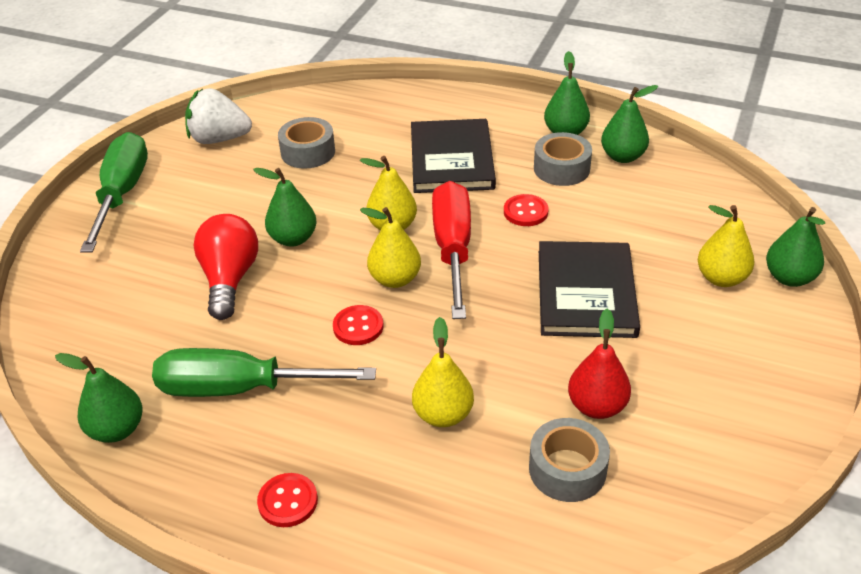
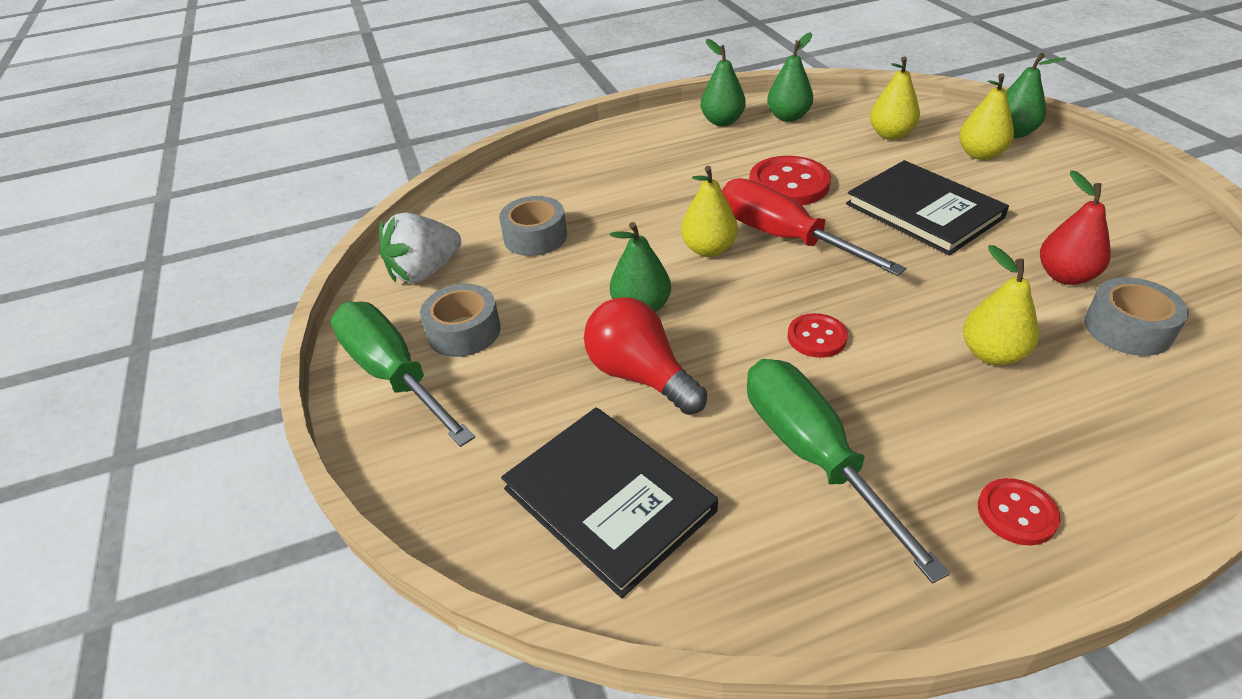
camera: 40 degrees left, 0 degrees up
green pear [55,353,142,443] -> none
green screwdriver [152,348,376,397] -> green screwdriver turned 105 degrees clockwise [747,359,950,583]
yellow pear [360,207,421,288] -> yellow pear moved to [870,57,920,140]
black book [411,119,496,193] -> black book moved to [501,407,718,598]
red button [504,194,549,226] -> red button [749,156,831,205], size x1.75
grey tape [534,132,592,186] -> grey tape moved to [420,284,500,357]

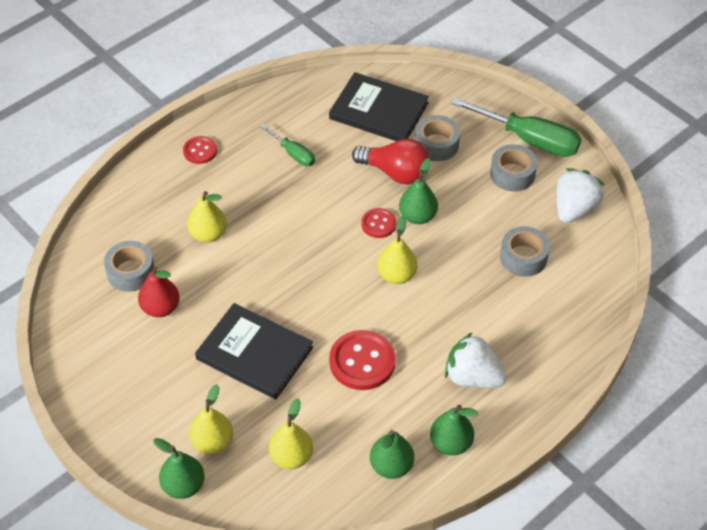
camera: 155 degrees right, 10 degrees up
red screwdriver [722,178,906,276] -> none
green screwdriver [747,359,950,583] -> green screwdriver [259,124,315,166], size x0.53
red button [788,313,848,358] -> red button moved to [361,208,396,238]
none -> grey tape [415,115,460,161]
none -> white strawberry [445,332,507,388]

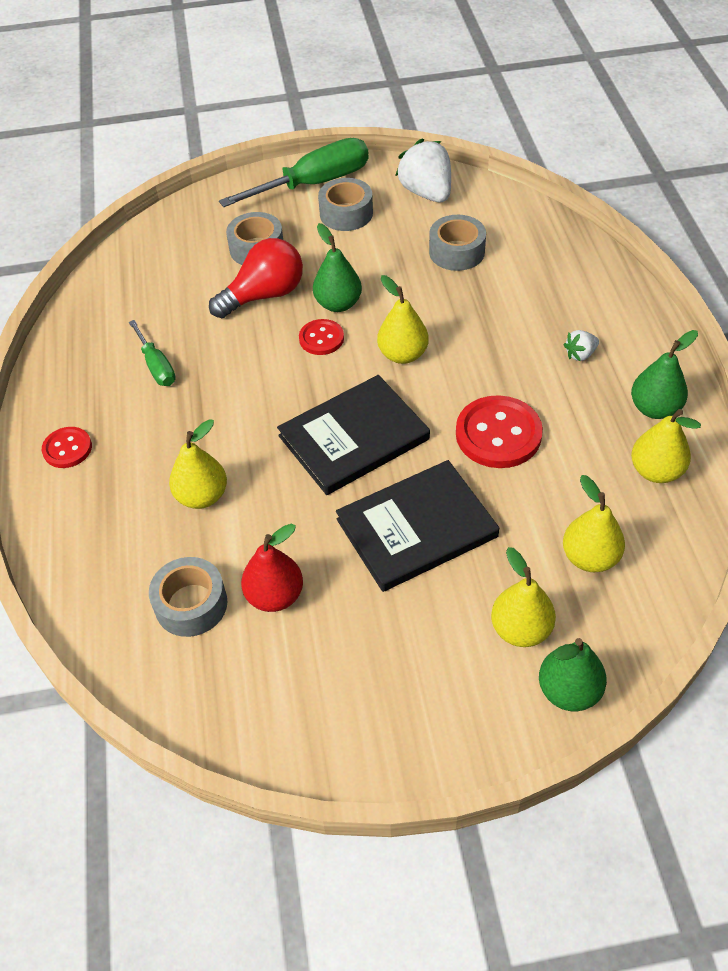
camera: 55 degrees left, 0 degrees up
green screwdriver [259,124,315,166] -> green screwdriver turned 75 degrees clockwise [129,320,176,386]
black book [329,72,429,141] -> black book moved to [277,375,430,495]
green pear [370,430,414,479] -> yellow pear [631,409,701,483]
white strawberry [445,332,507,388] -> white strawberry [564,330,599,361], size x0.49

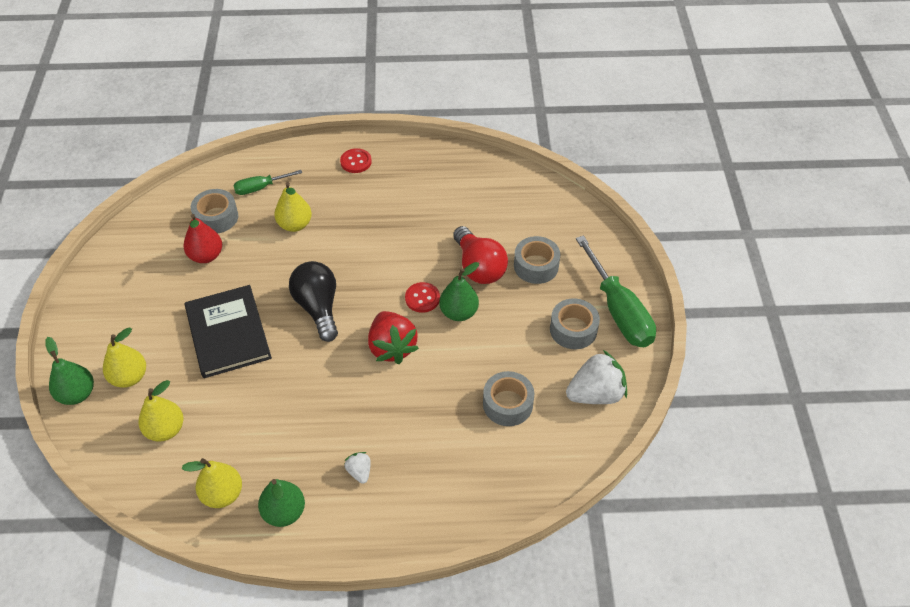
camera: 95 degrees right, 0 degrees up
green screwdriver [129,320,176,386] -> green screwdriver moved to [233,170,302,195]
black book [277,375,430,495] -> black light bulb [289,261,338,342]
yellow pear [377,275,429,364] -> red strawberry [368,311,419,364]
red button [456,395,543,468] -> none

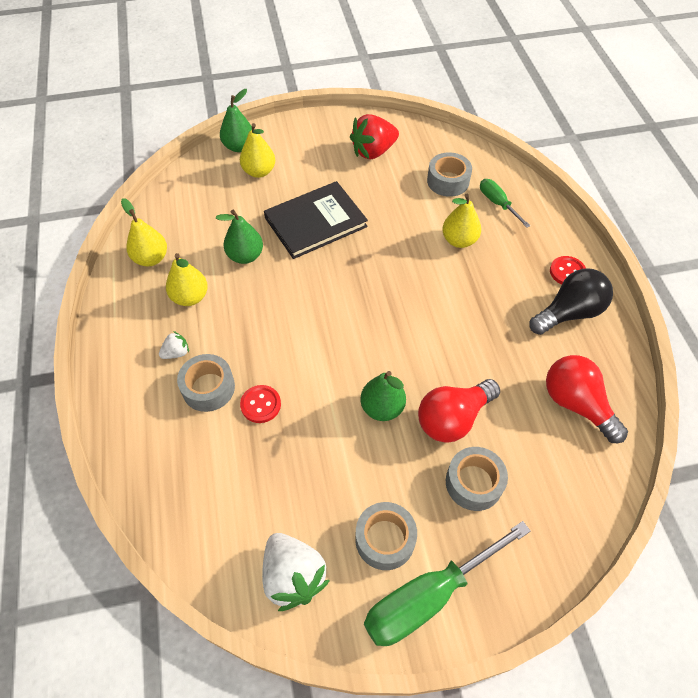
camera: 80 degrees right, 5 degrees up
yellow pear [138,380,183,442] -> yellow pear moved to [166,253,208,306]
red pear [183,214,222,263] -> none
green pear [258,479,305,527] -> green pear moved to [216,210,263,264]
black light bulb [289,261,338,342] -> black light bulb moved to [529,268,613,335]
red strawberry [368,311,419,364] -> red strawberry moved to [350,114,399,159]
red button [405,282,440,313] -> red button moved to [240,385,281,423]
grey tape [483,371,534,426] -> grey tape moved to [177,354,235,412]
none -> red light bulb [546,355,628,443]

